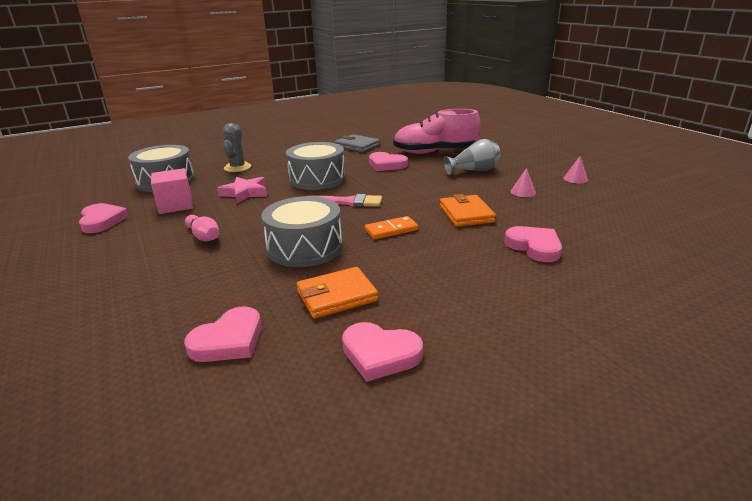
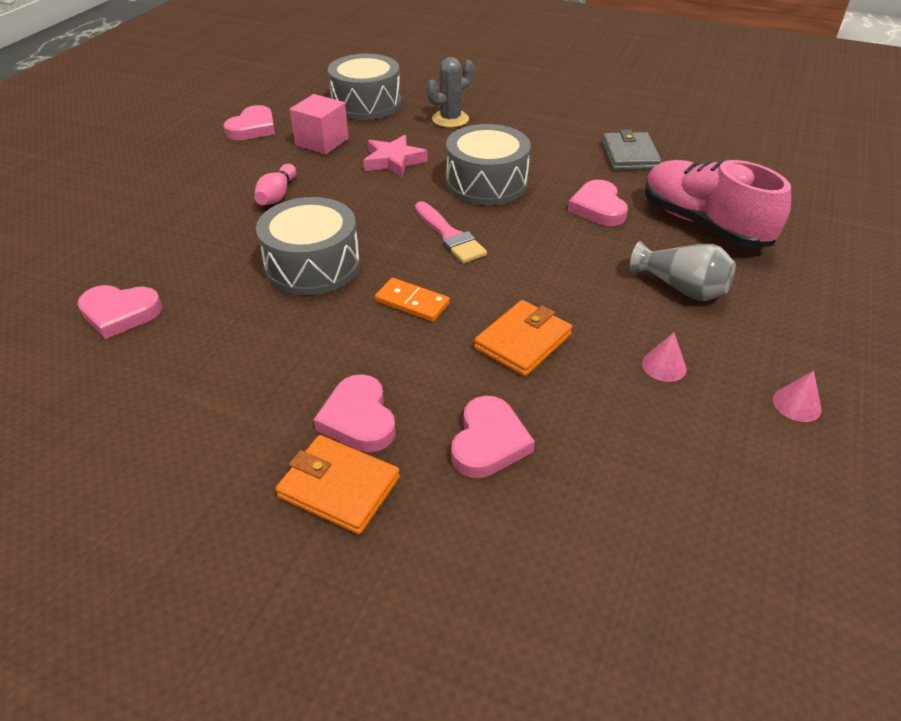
camera: 50 degrees right, 15 degrees up
orange wallet [297,267,378,319] -> orange wallet moved to [276,435,400,535]
pink heart [342,322,423,382] -> pink heart moved to [314,374,396,452]

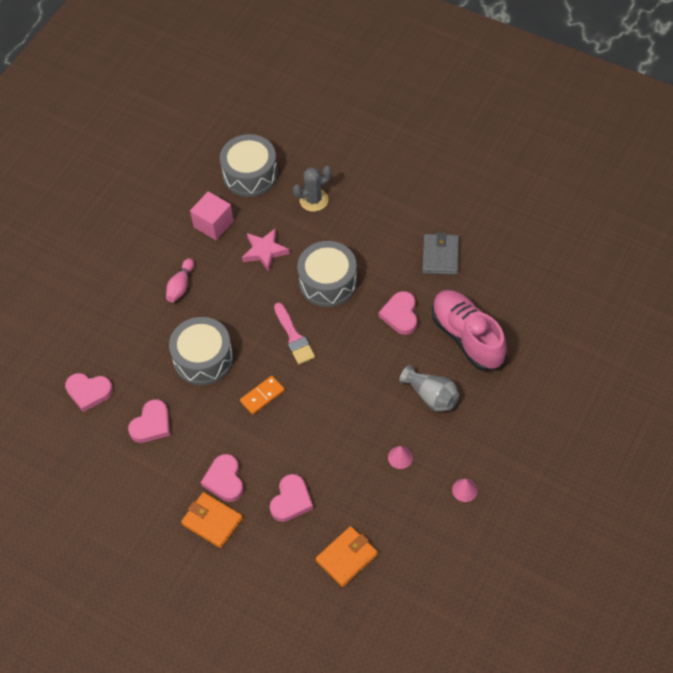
camera: 10 degrees right, 15 degrees up
pink heart [224,105,275,140] -> pink heart moved to [128,399,170,443]
orange domino [375,278,450,322] -> orange domino turned 75 degrees counterclockwise [240,376,285,415]
orange wallet [474,300,572,377] -> orange wallet moved to [316,526,378,587]

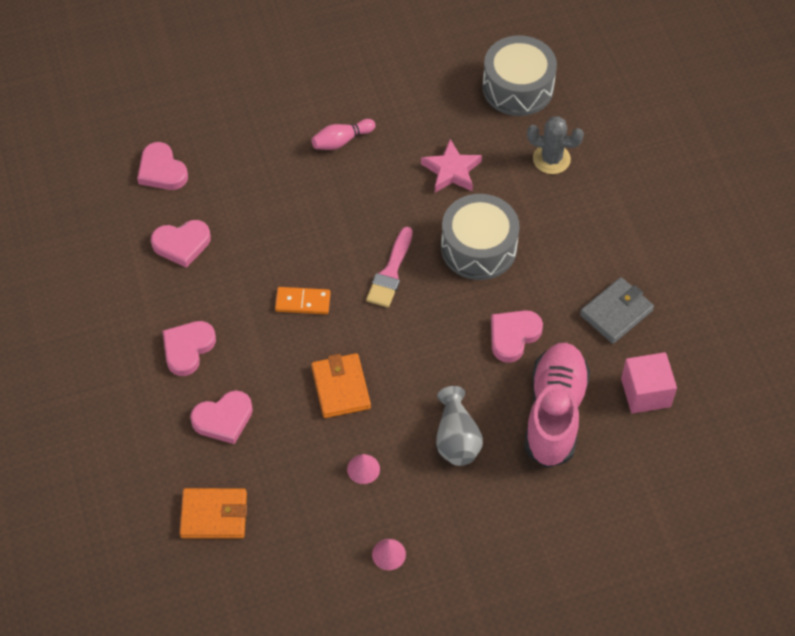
camera: 40 degrees right, 0 degrees up
grey drum [169,317,233,385] -> none
orange wallet [181,492,243,548] -> orange wallet moved to [311,353,371,418]
pink cube [190,191,234,240] -> pink cube moved to [621,352,677,414]

